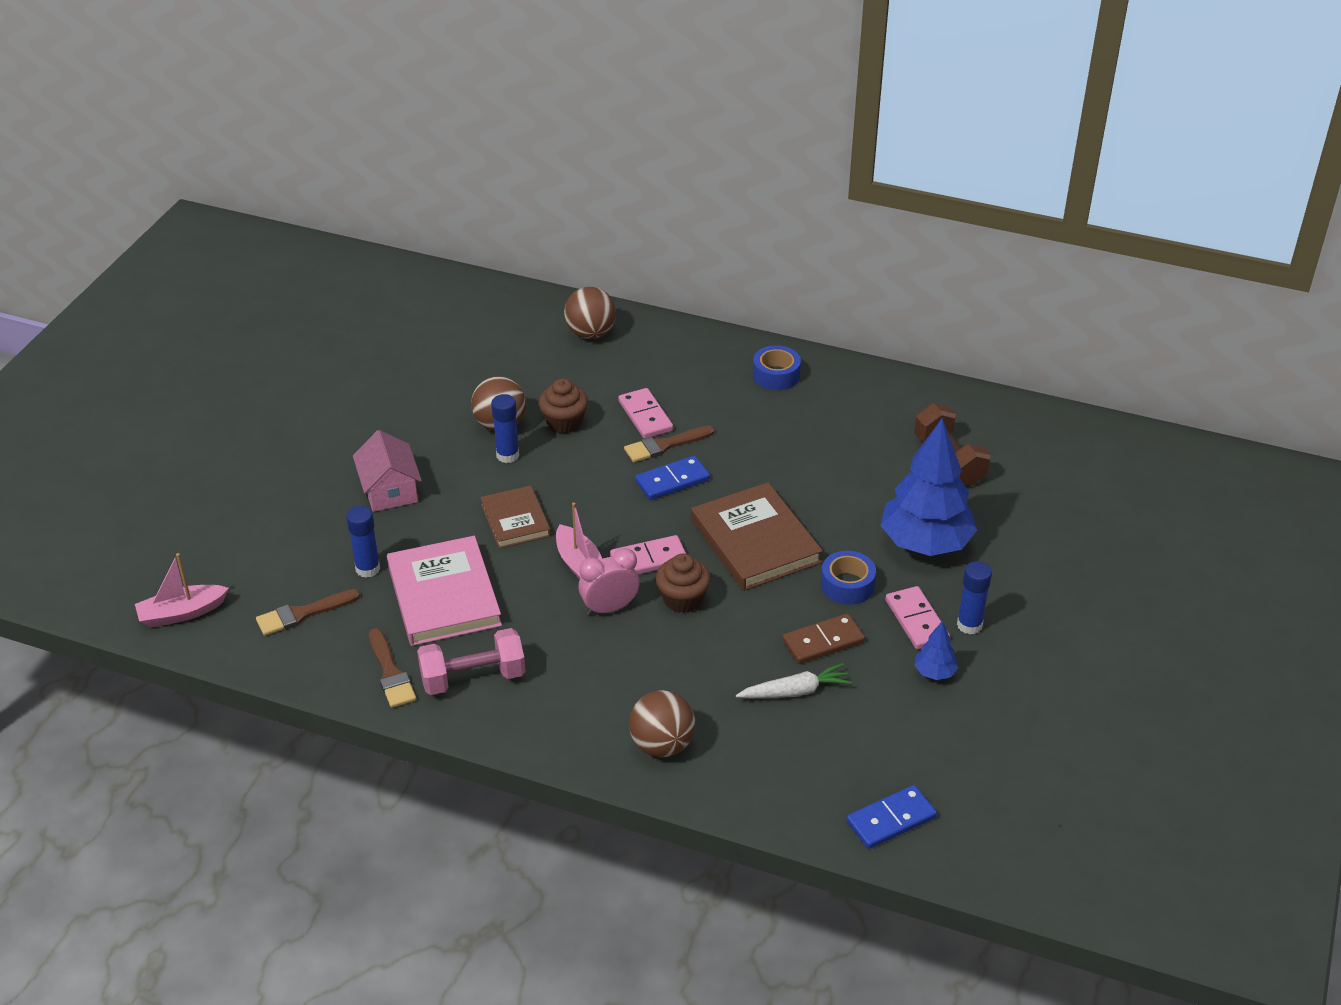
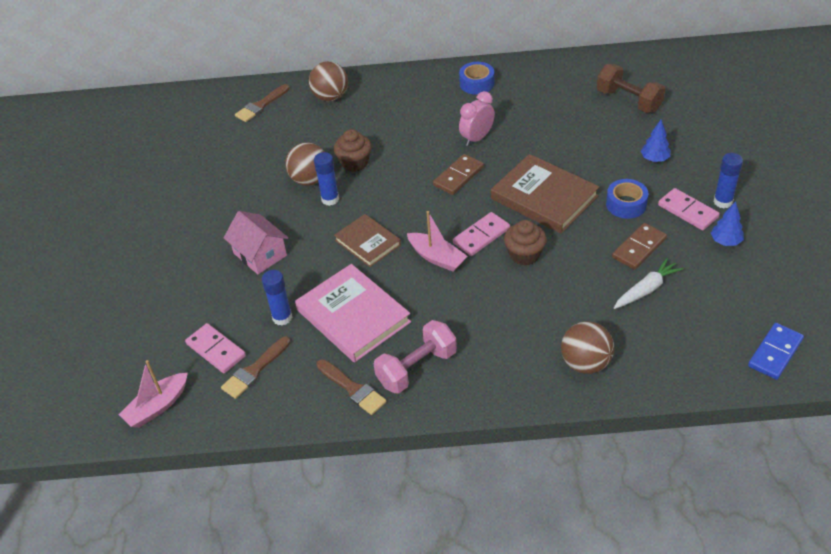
camera: 20 degrees left, 5 degrees up
pink clock [578,548,639,616] -> pink clock moved to [459,91,495,146]
pink domino [618,388,673,439] -> pink domino moved to [185,323,246,373]
brown brush [624,426,715,462] -> brown brush moved to [235,84,290,122]
blue domino [635,456,710,500] -> brown domino [433,154,484,195]
blue tree [880,418,977,556] -> blue tree [641,120,671,162], size x0.43

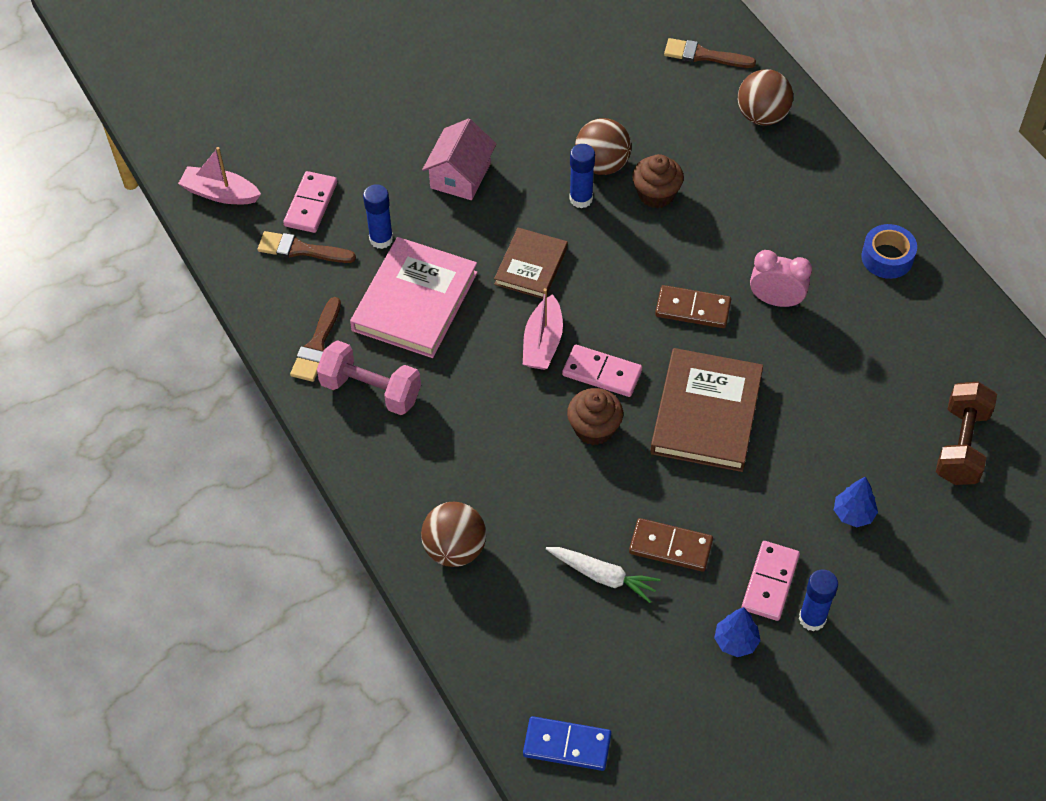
camera: 60 degrees right, 10 degrees up
blue tape [606,179,648,219] -> none

